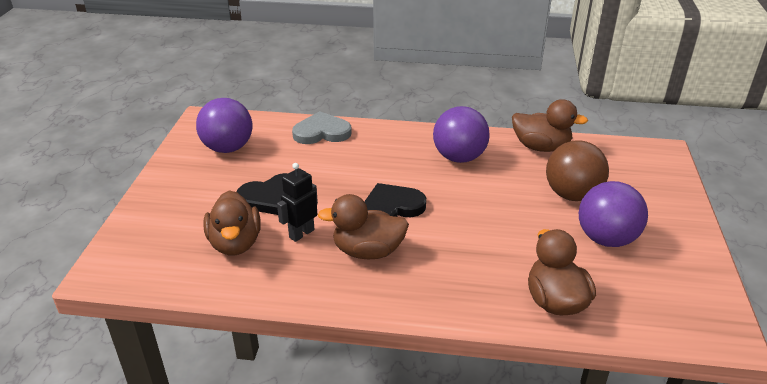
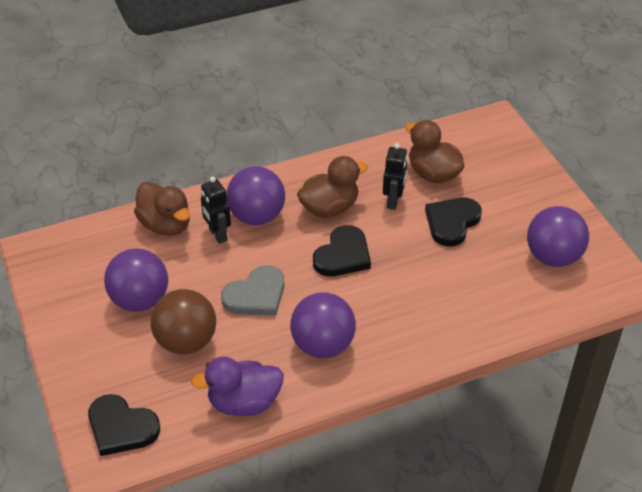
camera: 150 degrees right, 10 degrees up
grey heart [292,111,352,144] -> grey heart moved to [221,265,284,316]
brown duck [512,99,588,152] -> purple duck [191,357,284,416]
none -> black heart [88,394,160,456]
none -> black robot [201,176,231,244]
none -> purple ball [226,166,285,225]

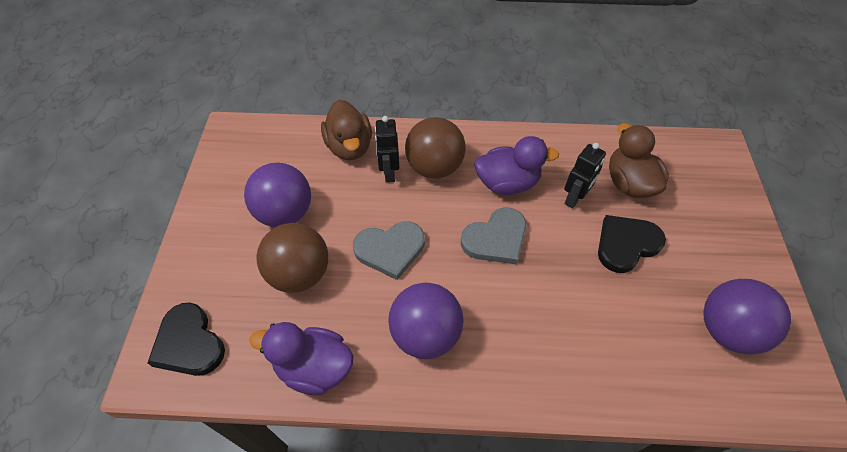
camera: 25 degrees right, 10 degrees up
purple ball [226,166,285,225] -> brown ball [405,117,466,179]
brown duck [297,156,368,218] -> purple duck [474,136,559,195]
black heart [313,225,371,276] -> grey heart [461,207,527,265]

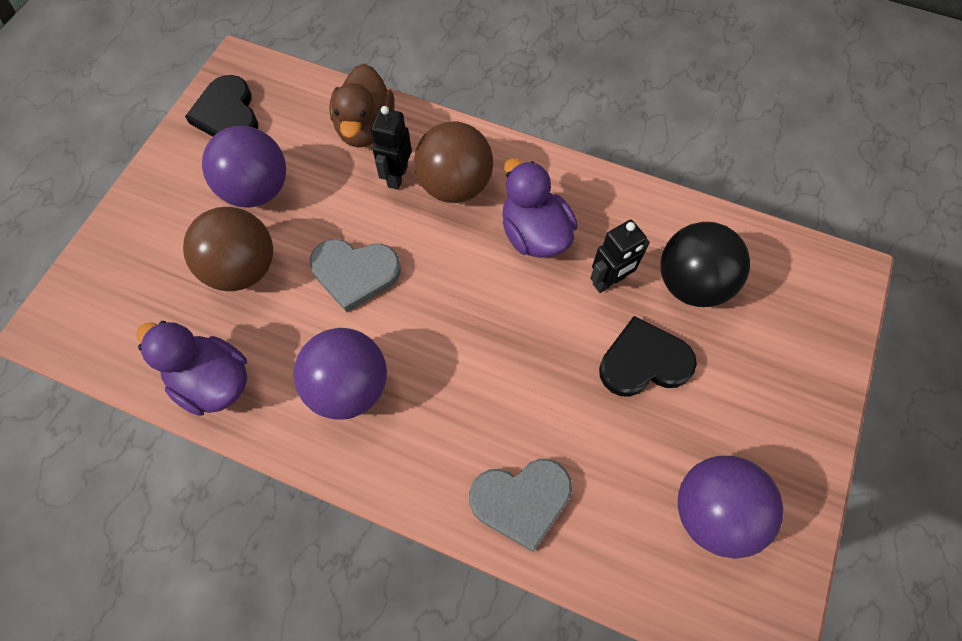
camera: 20 degrees right, 10 degrees up
black heart [148,302,225,376] -> black heart moved to [185,75,258,136]
grey heart [461,207,527,265] -> grey heart moved to [469,459,572,552]
purple duck [474,136,559,195] -> purple duck turned 135 degrees counterclockwise [502,158,577,258]
brown duck [609,123,669,198] -> black ball [660,222,750,307]

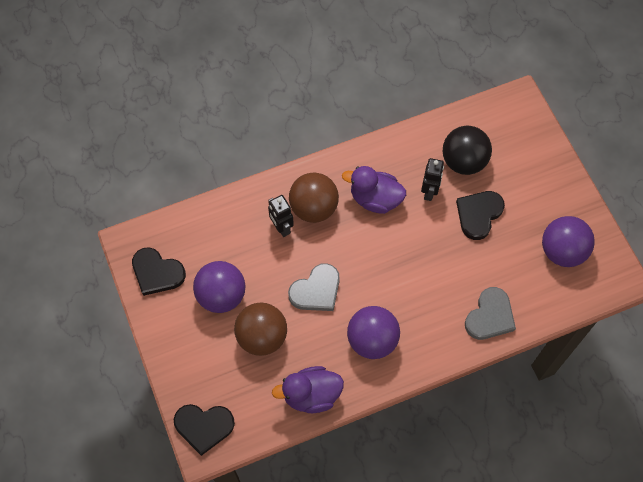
camera: 45 degrees left, 0 degrees up
brown duck [329,64,395,147] -> none
none -> black heart [174,404,235,456]

